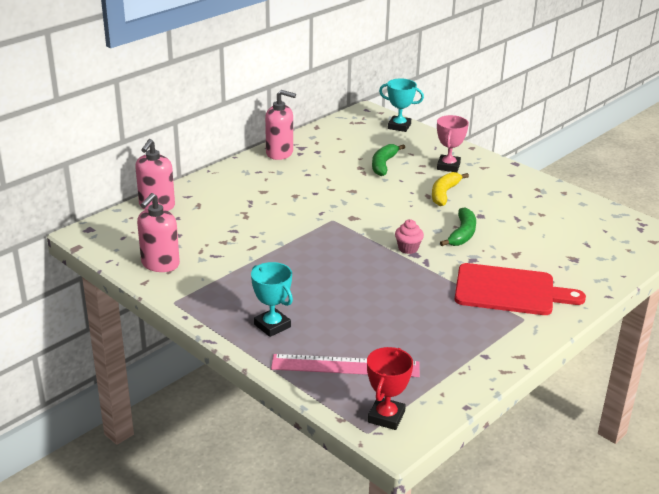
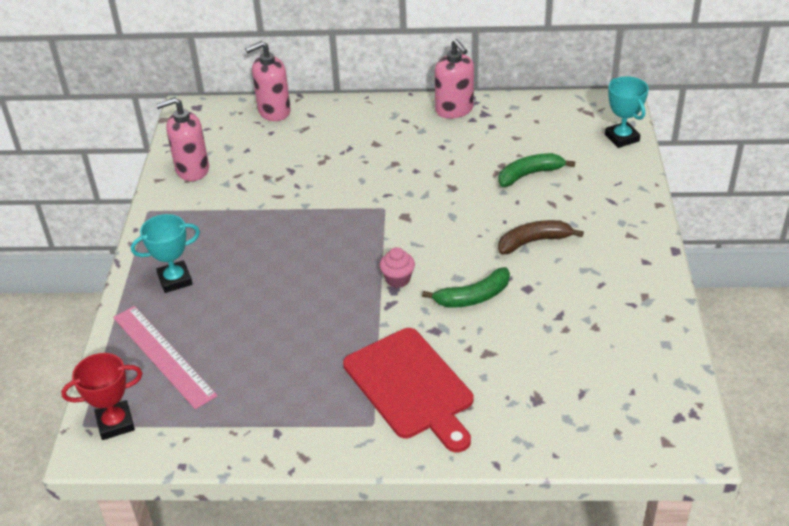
camera: 50 degrees right, 10 degrees up
turquoise trophy [251,262,293,337] -> turquoise trophy turned 60 degrees clockwise [131,214,200,293]
yellow banana [432,172,469,206] -> brown banana [498,220,584,255]
pink trophy [437,115,469,172] -> none

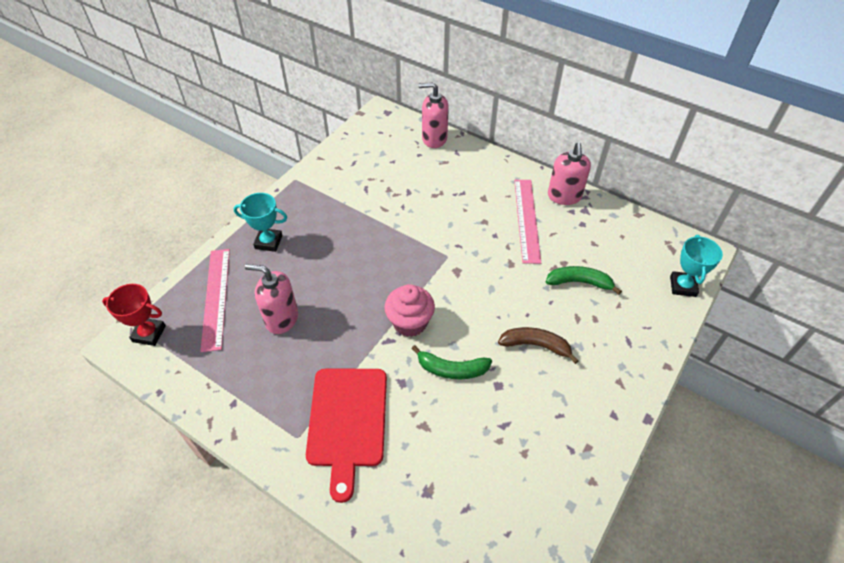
camera: 30 degrees right, 10 degrees up
pink soap dispenser [156,97,209,181] -> pink soap dispenser moved to [245,264,298,334]
pink cupcake [380,247,415,288] -> pink cupcake [384,284,435,337], size x1.64
none -> pink ruler [514,180,541,264]

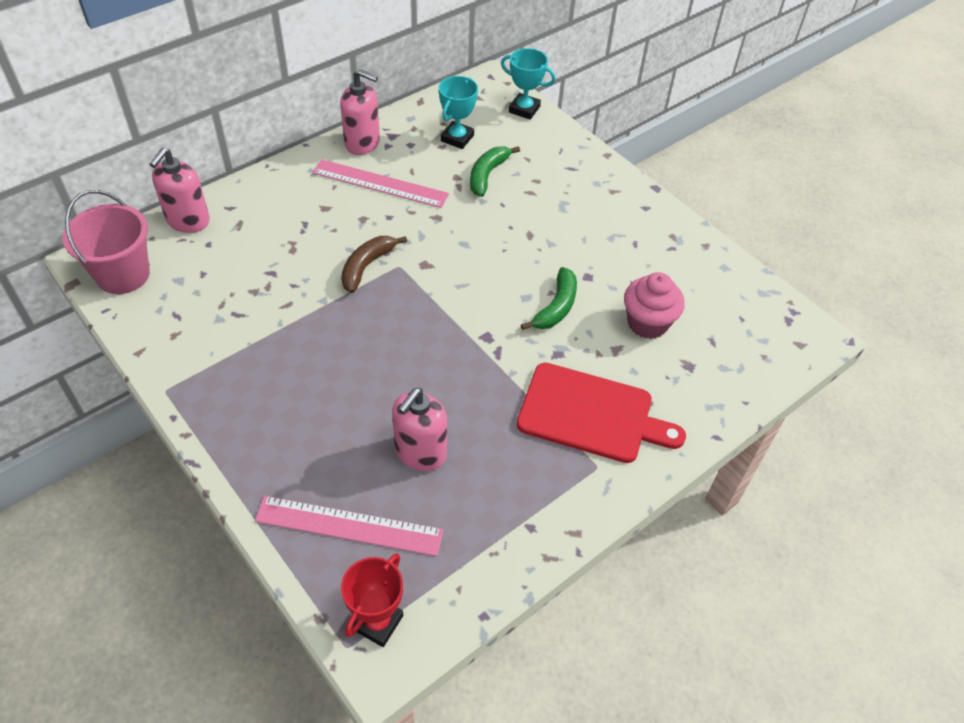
camera: 75 degrees left, 0 degrees up
turquoise trophy [233,193,287,252] -> turquoise trophy moved to [439,76,478,149]
pink cupcake [384,284,435,337] -> pink cupcake moved to [624,272,685,339]
brown banana [498,327,579,364] -> brown banana moved to [341,236,407,293]
none -> pink bucket [63,190,150,294]

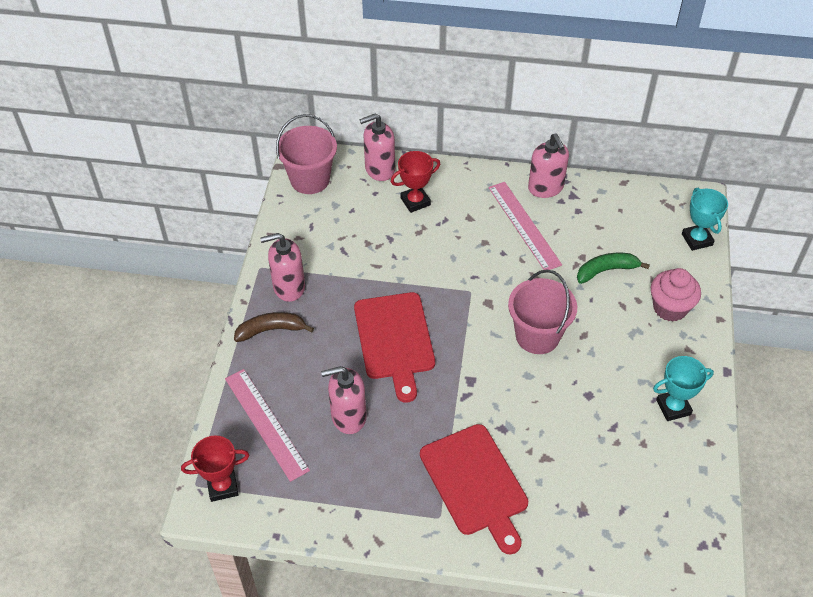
camera: 50 degrees right, 0 degrees up
brown banana [341,236,407,293] -> brown banana moved to [234,312,314,342]
turquoise trophy [439,76,478,149] -> turquoise trophy moved to [653,356,714,421]
green banana [521,267,577,330] -> none
pink cupcake [624,272,685,339] -> pink cupcake moved to [651,268,701,322]
none -> pink soap dispenser [260,233,305,302]
none -> red cutting board [354,292,435,402]
none -> red trophy [391,151,440,213]
none -> pink bucket [508,269,577,354]

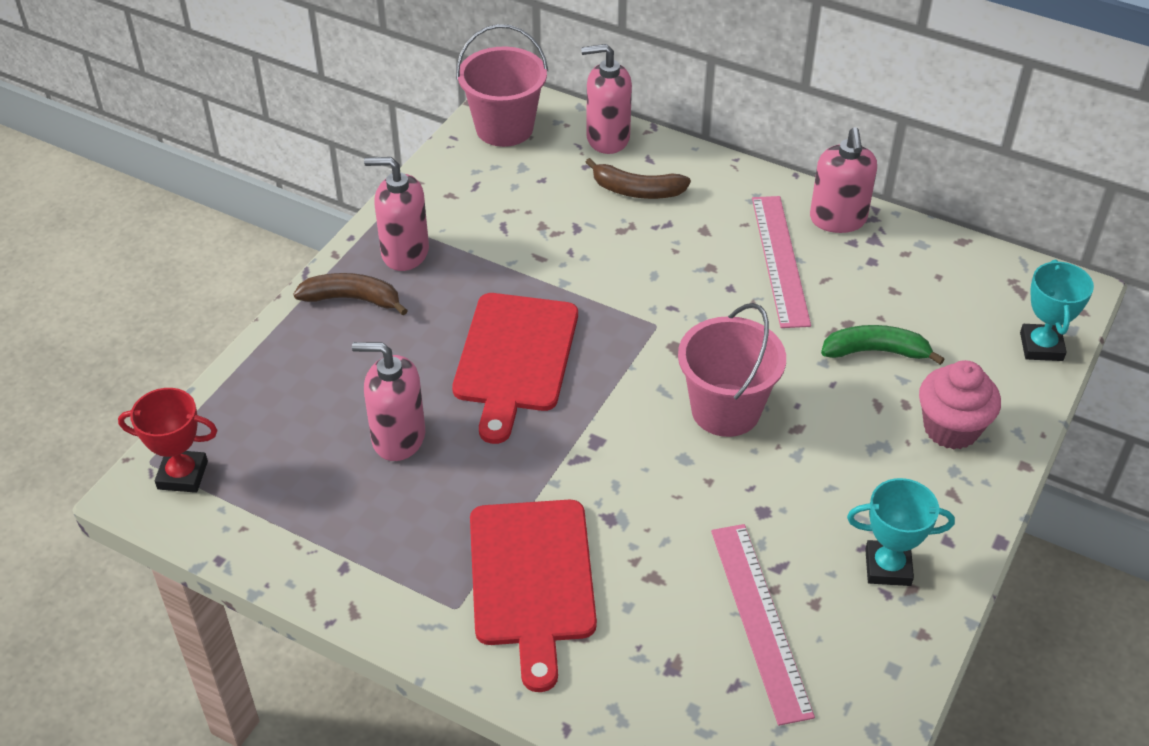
camera: 20 degrees right, 5 degrees down
pink ruler [225,369,310,482] -> pink ruler moved to [711,524,815,726]
red trophy [391,151,440,213] -> brown banana [585,158,691,199]

